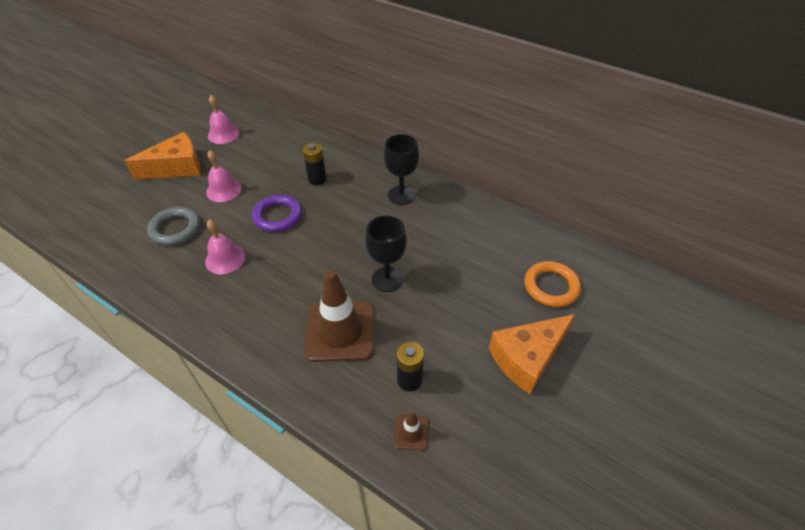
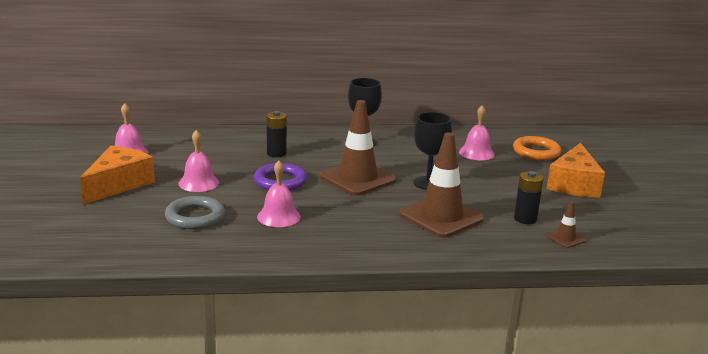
camera: 40 degrees left, 25 degrees down
none -> brown traffic cone [319,100,396,196]
none -> pink bell [459,105,495,160]

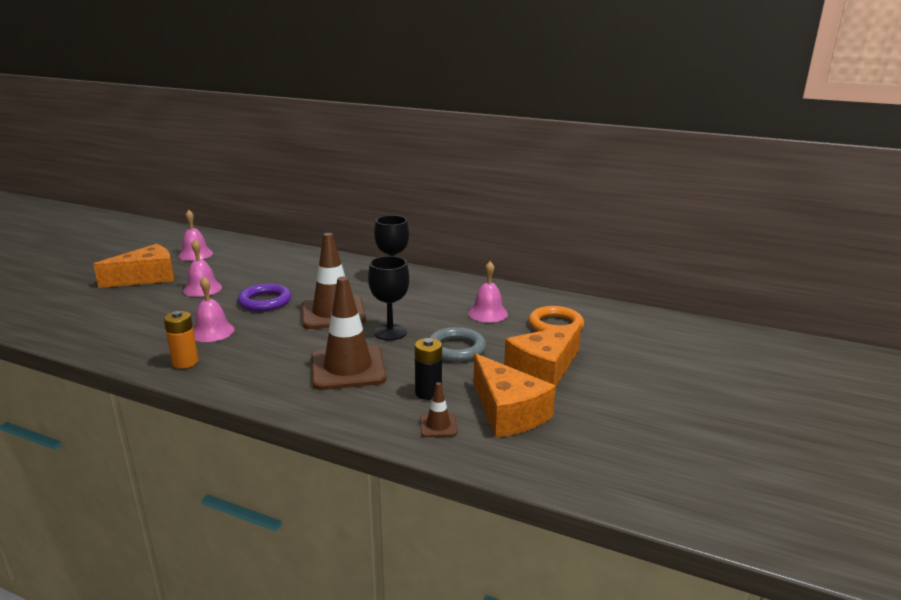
camera: 30 degrees right, 0 degrees up
grey ring [165,196,225,229] -> grey ring moved to [429,327,486,362]
black battery [266,111,287,157] -> none
none -> orange battery [164,311,198,369]
none -> orange cheese [473,353,556,438]

